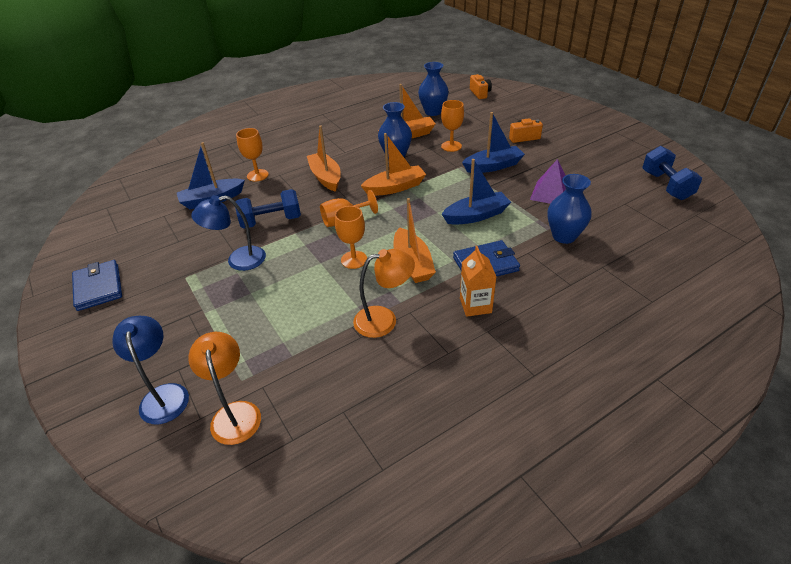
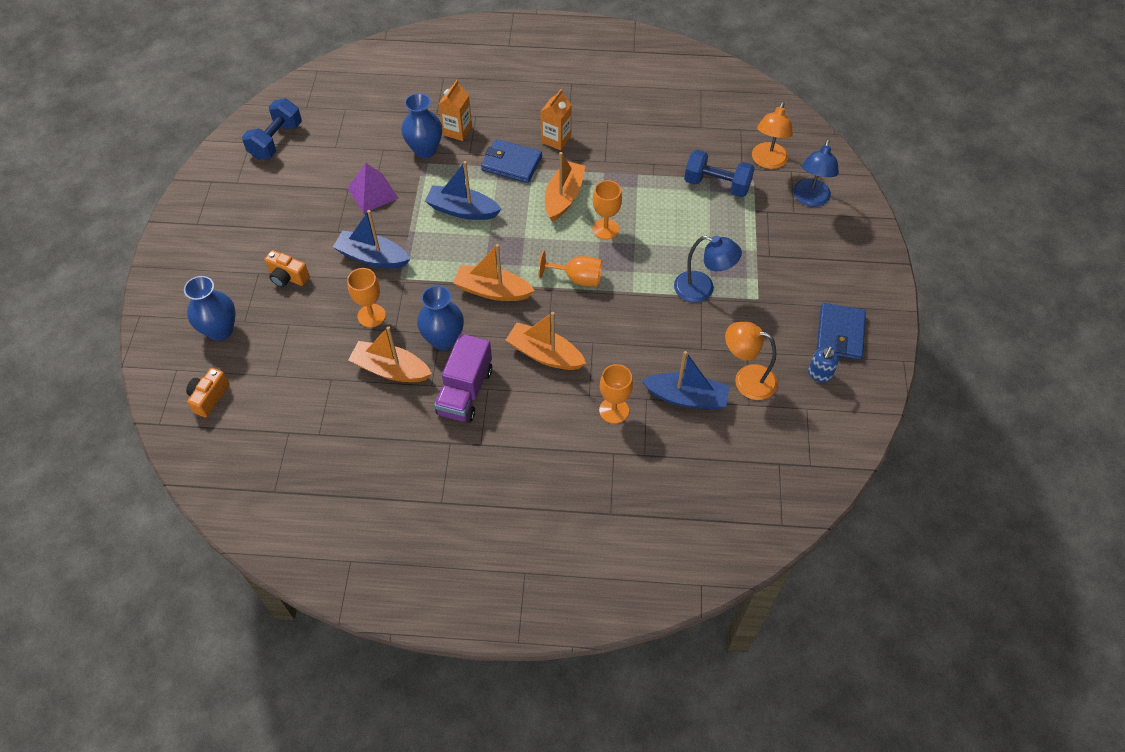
camera: 145 degrees left, 15 degrees up
blue dumbbell [236,189,301,229] -> blue dumbbell moved to [684,150,755,197]
orange boat [307,125,341,192] -> orange boat turned 105 degrees clockwise [506,312,586,370]
orange lamp [353,249,415,338] -> orange lamp moved to [725,322,778,400]
blue vase [418,62,449,116] -> blue vase moved to [184,276,236,341]
none -> purple truck [434,333,492,423]
none -> orange carton [439,80,472,141]
none -> blue soap dispenser [808,346,839,382]

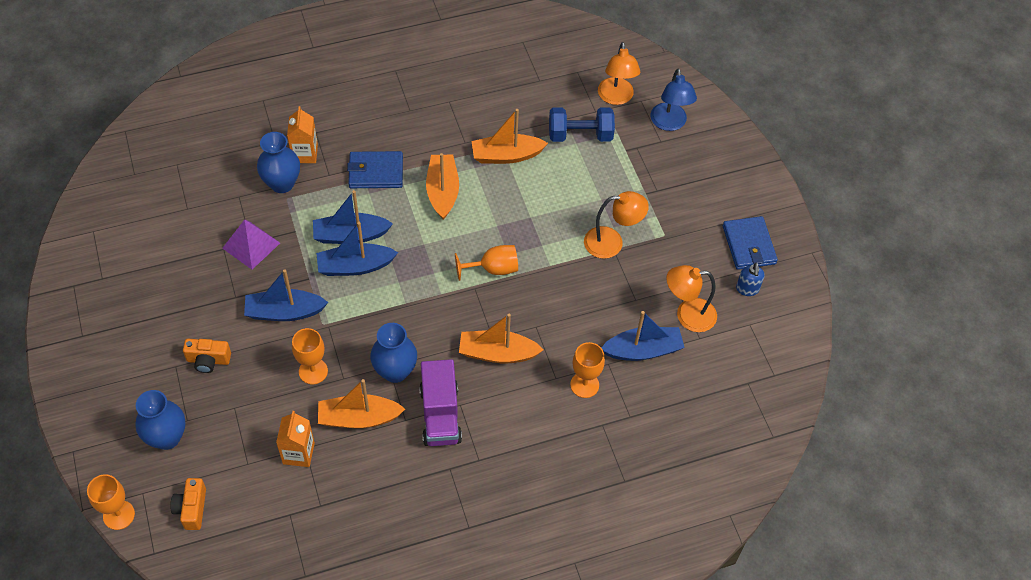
camera: 25 degrees left, 0 degrees up
blue dumbbell [242,98,302,160] -> none
orange boat [453,244,535,301] -> orange boat moved to [471,109,548,164]
orange carton [540,89,572,150] -> orange carton moved to [276,411,315,467]
orange goblet [592,180,622,240] -> orange goblet moved to [87,474,135,530]
blue lamp [674,236,742,303] -> orange lamp [584,191,649,259]
none -> blue boat [316,222,398,276]

